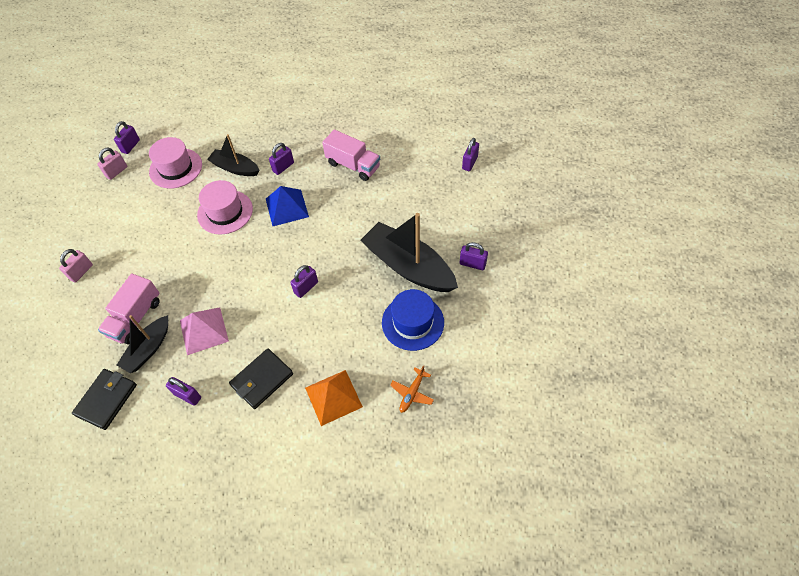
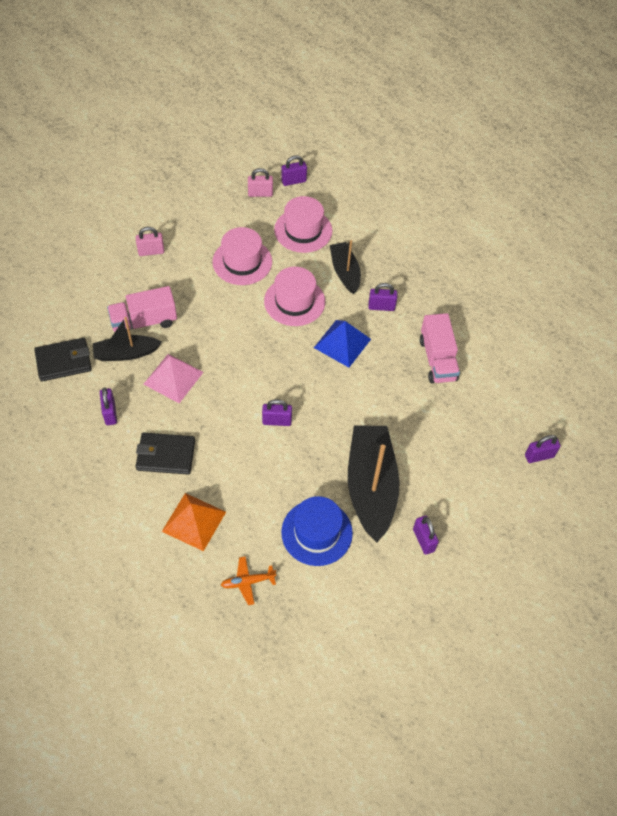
camera: 45 degrees right, 0 degrees up
none -> pink hat [212,227,272,285]

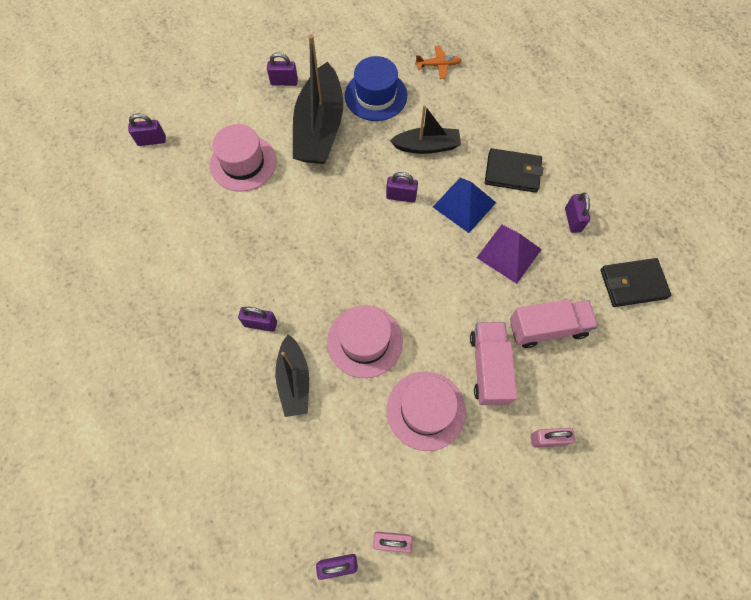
camera: 170 degrees left, 10 degrees up
black boat [93,317,162,361] -> black boat moved to [390,105,461,154]
pink pyramid [144,354,204,403] -> purple pyramid [477,225,542,284]
orange pyramid [162,493,226,551] -> none
pink hat [274,196,333,253] -> pink hat moved to [210,124,276,191]
blue pyramid [314,320,371,367] -> blue pyramid moved to [433,178,496,233]
purple padlock [413,516,439,555] -> purple padlock turned 75 degrees counterclockwise [267,52,298,86]
pink truck [420,313,460,383] -> pink truck moved to [470,322,517,405]

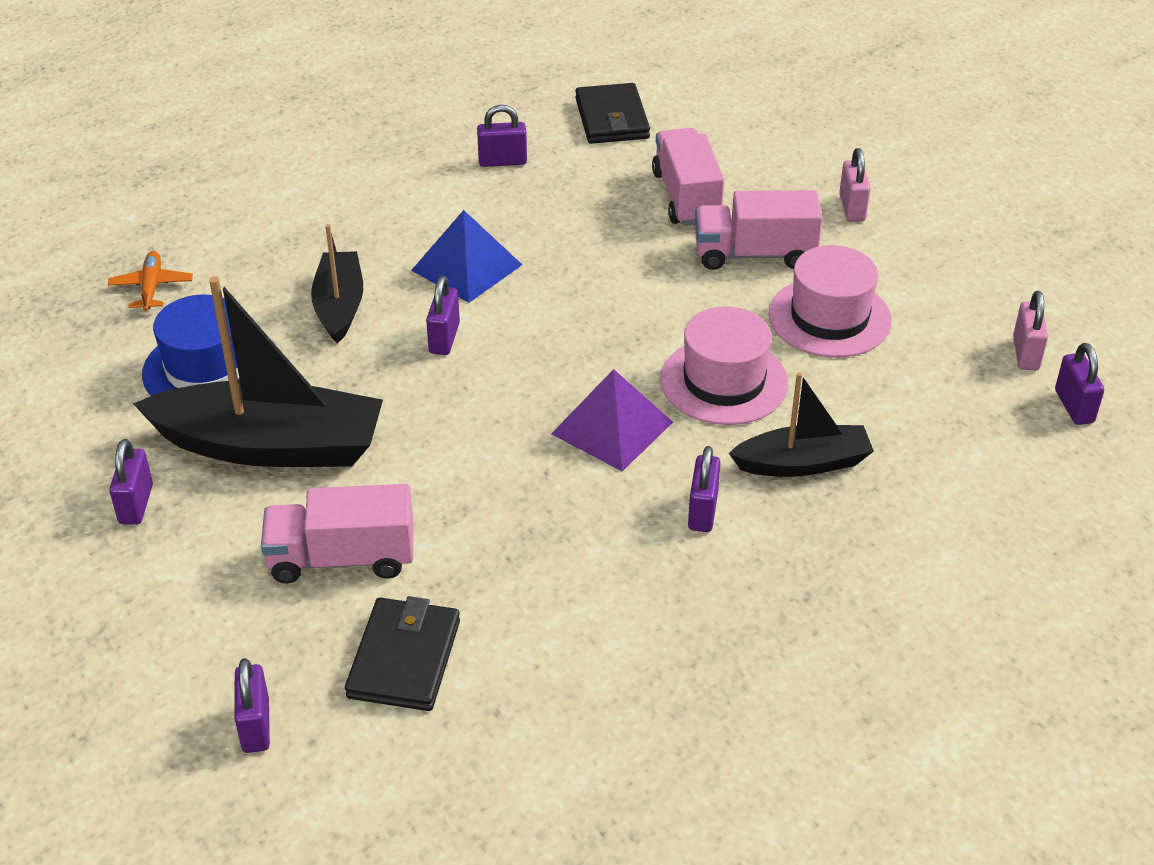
camera: 90 degrees left, 25 degrees down
pink hat [210,124,276,191] -> pink truck [261,484,414,584]
purple pyramid [477,225,542,284] -> purple pyramid moved to [551,369,673,471]
black wallet [485,148,543,193] -> black wallet moved to [345,596,460,711]

